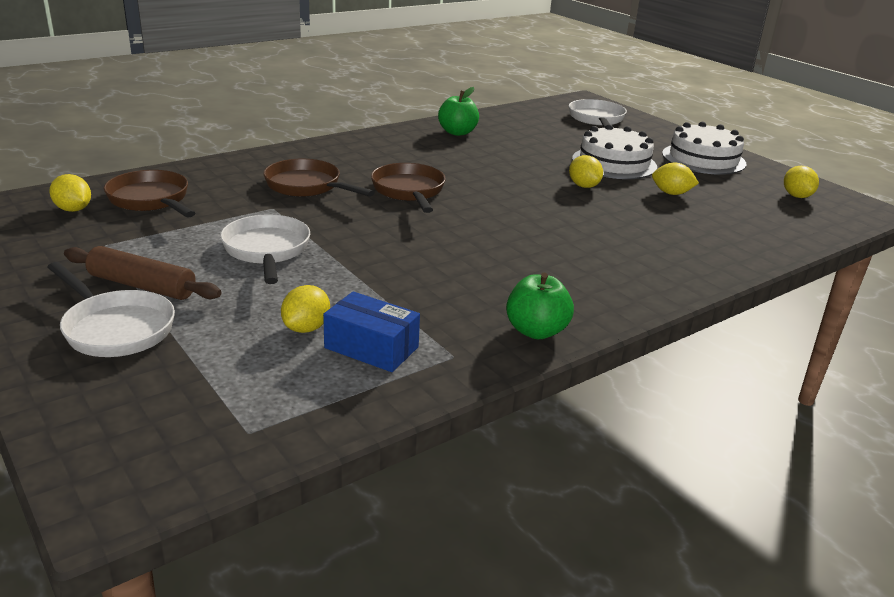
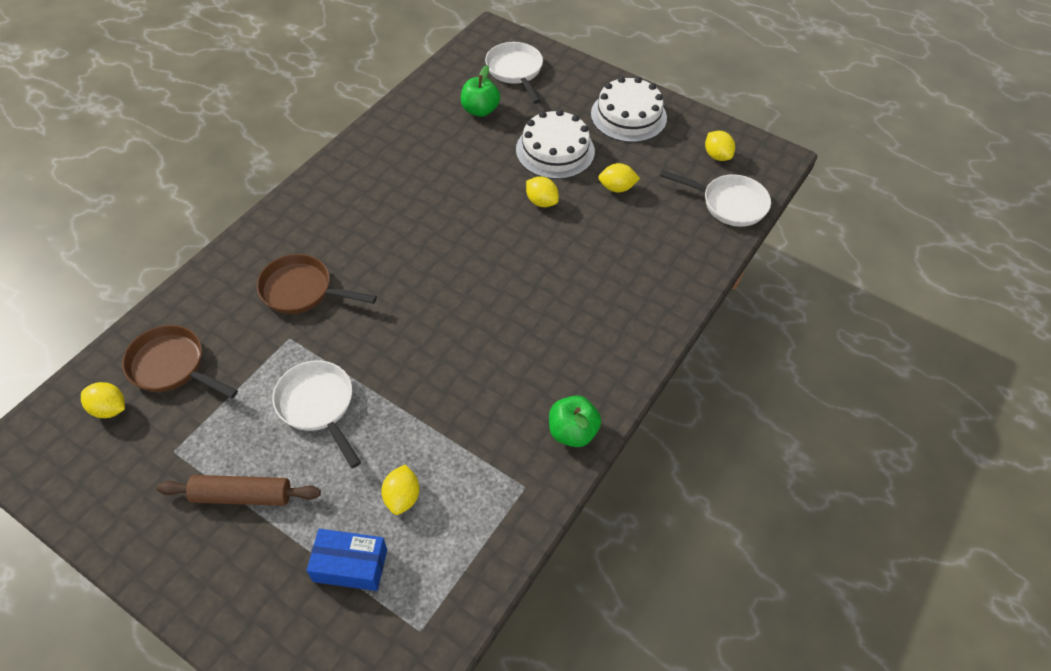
camera: 20 degrees left, 25 degrees up
white pan [47,262,175,357] -> white pan moved to [660,170,771,227]
blue box [323,291,420,372] -> blue box moved to [307,529,387,591]
brown pan [371,163,446,213] -> none
green apple [438,87,479,136] -> green apple moved to [461,65,500,117]

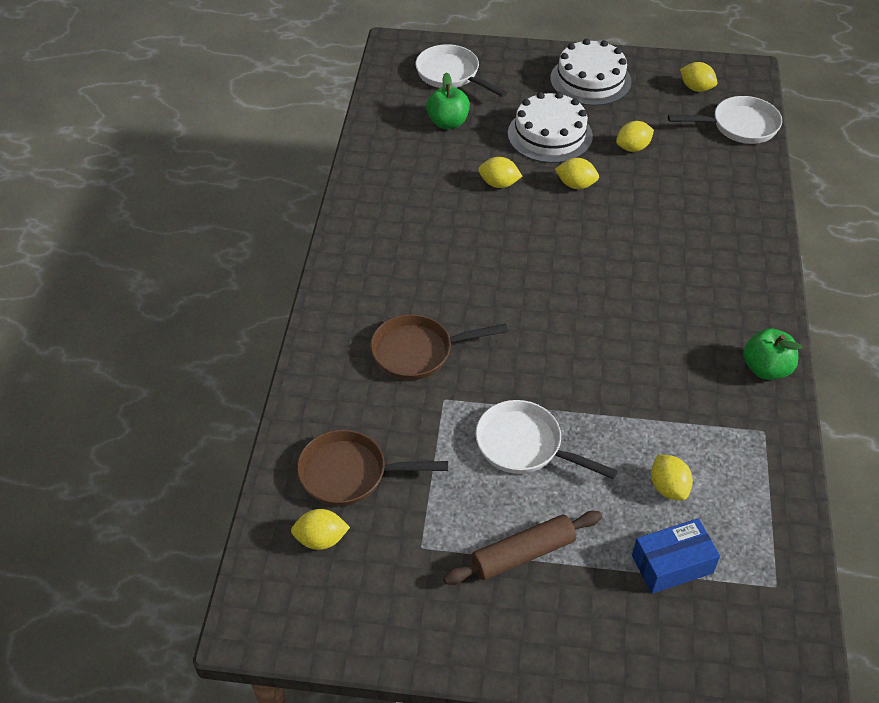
camera: 25 degrees left, 5 degrees down
none -> yellow lemon [478,157,522,188]

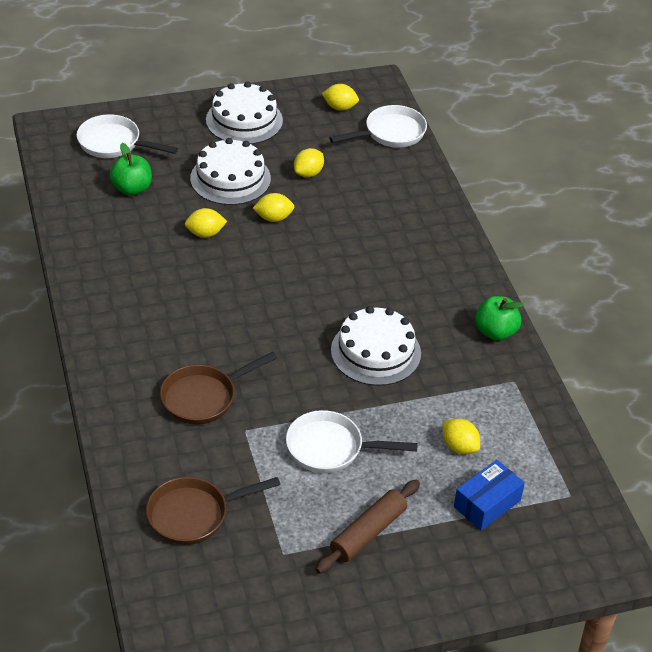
camera: 25 degrees left, 5 degrees down
yellow lemon [291,509,350,550] -> none
none -> white cake [331,306,421,386]

